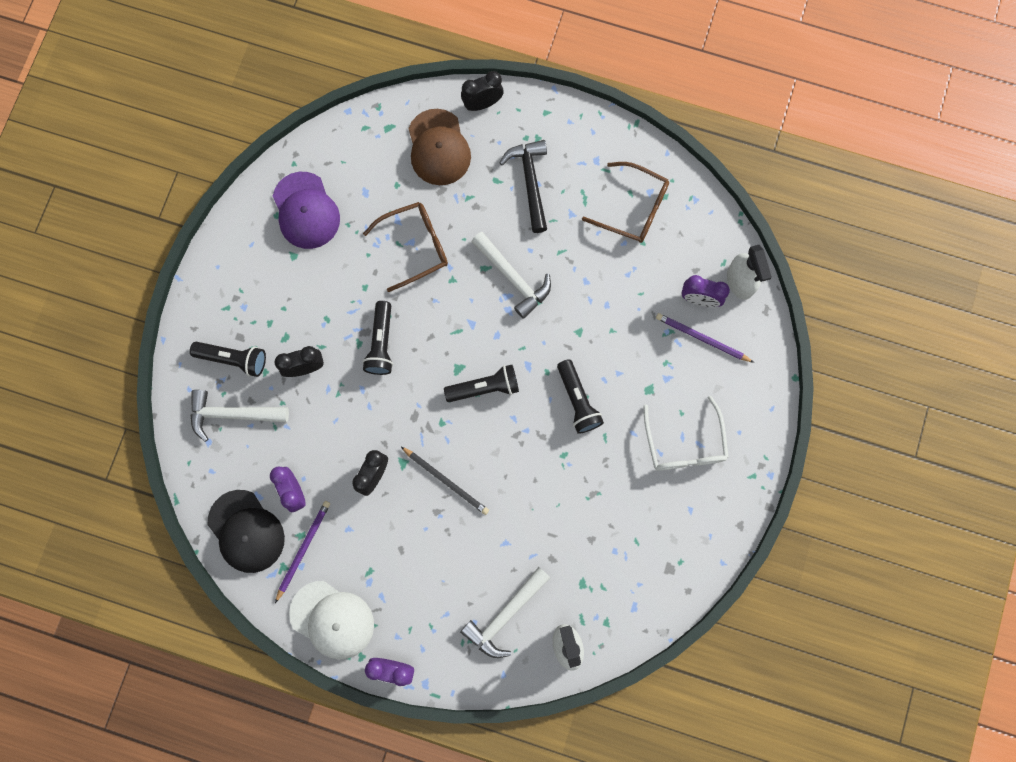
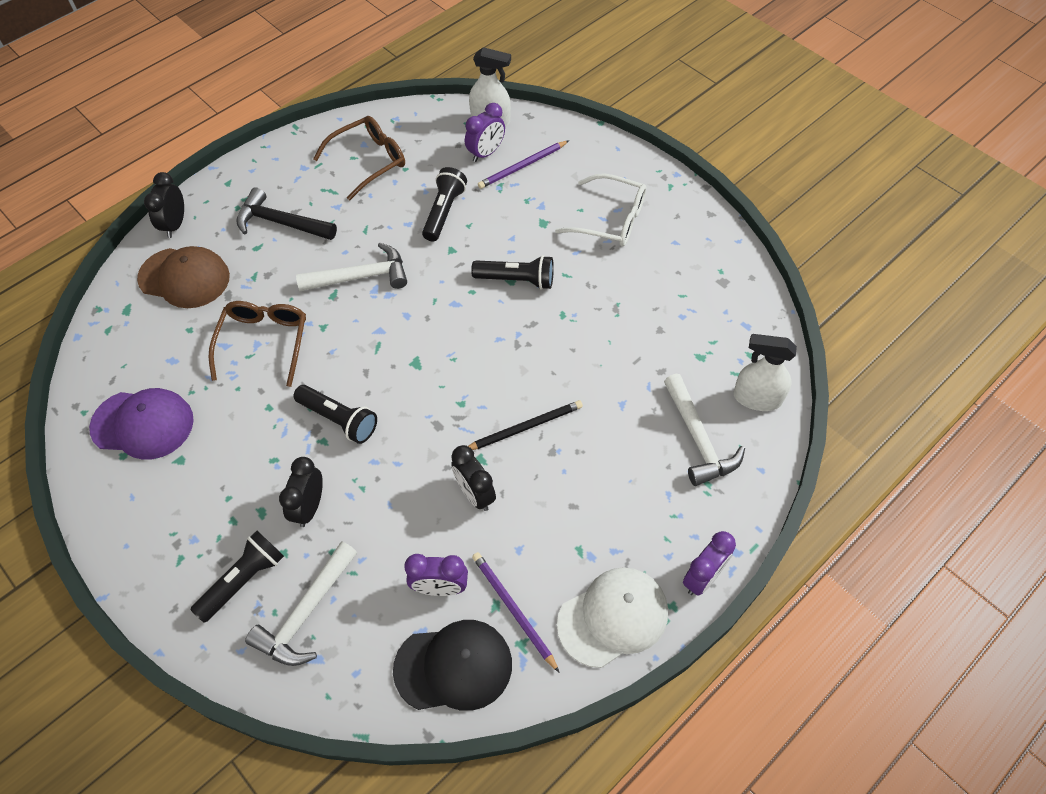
camera: 60 degrees left, 20 degrees down
black flashlight [444,365,519,402] -> black flashlight moved to [422,167,467,242]

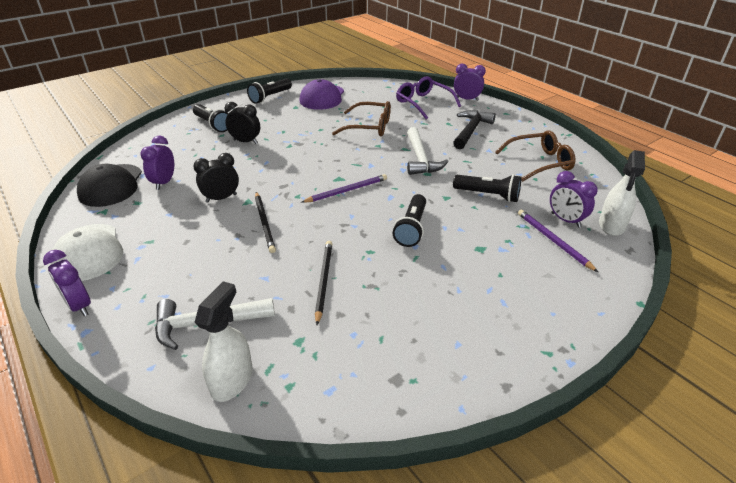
camera: 95 degrees right, 20 degrees down
brown cap [137,246,230,308] -> purple glasses [396,76,461,119]
black clock [144,172,184,238] -> purple clock [454,64,486,101]
white hammer [245,541,357,666] -> none
black flashlight [293,385,377,444] -> black flashlight moved to [247,78,292,104]
brown glasses [313,116,405,201] -> brown glasses turned 75 degrees counterclockwise [495,130,576,182]
purple pencil [472,552,560,673] -> purple pencil moved to [302,174,387,203]
white glasses [555,173,646,247] -> none
none -> black pencil [315,241,332,325]

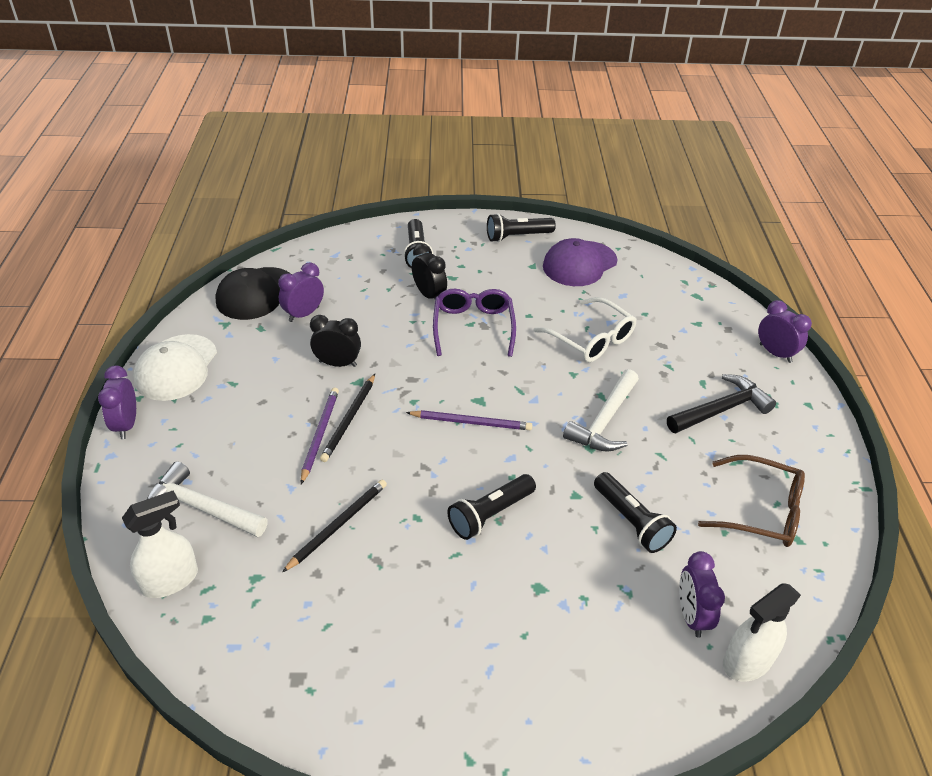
camera: 35 degrees right, 5 degrees up
brown glasses [332,101,391,137] -> white glasses [533,297,637,362]
purple glasses [396,76,461,119] -> purple glasses moved to [433,289,516,357]
purple pencil [518,210,598,272] -> purple pencil moved to [301,388,339,484]

